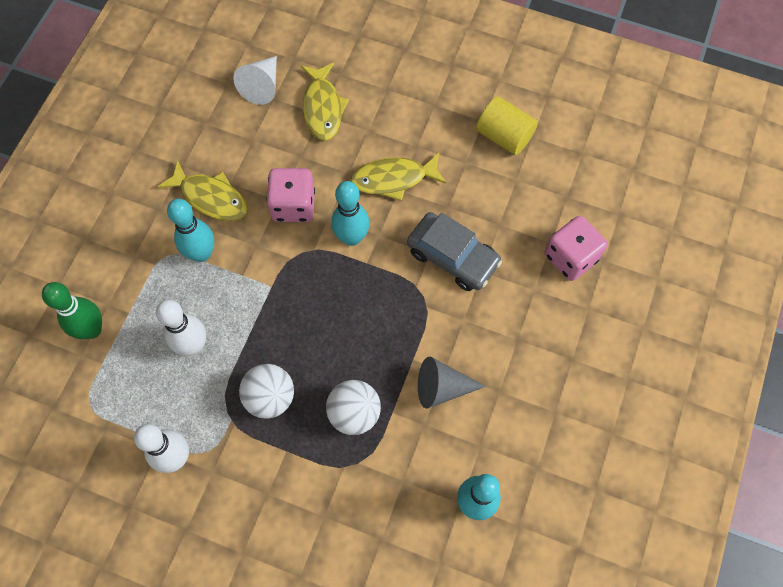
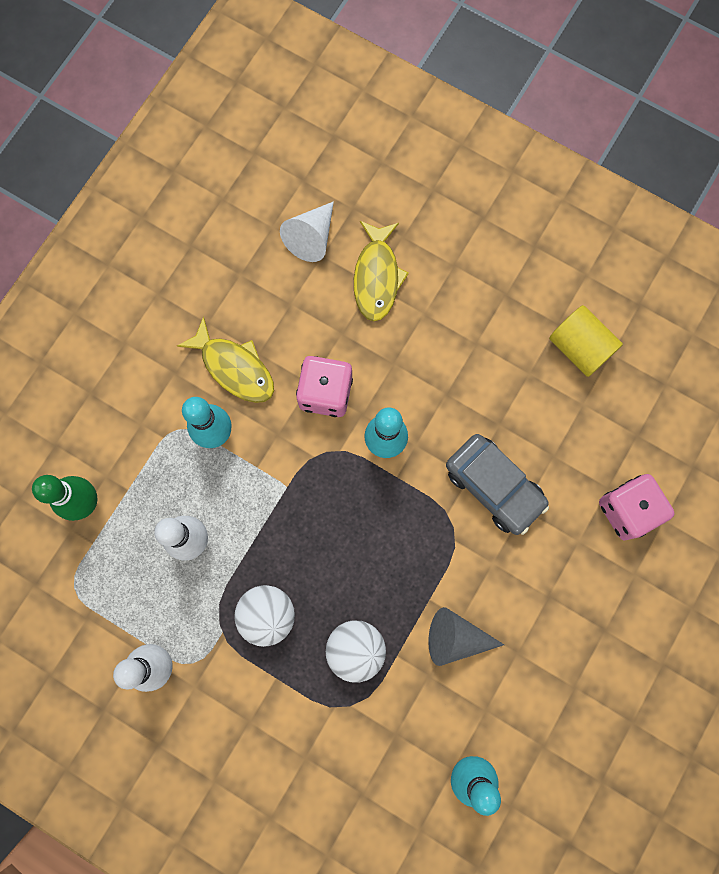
camera: 10 degrees right, 10 degrees up
yellow fish [350,153,446,201] -> none

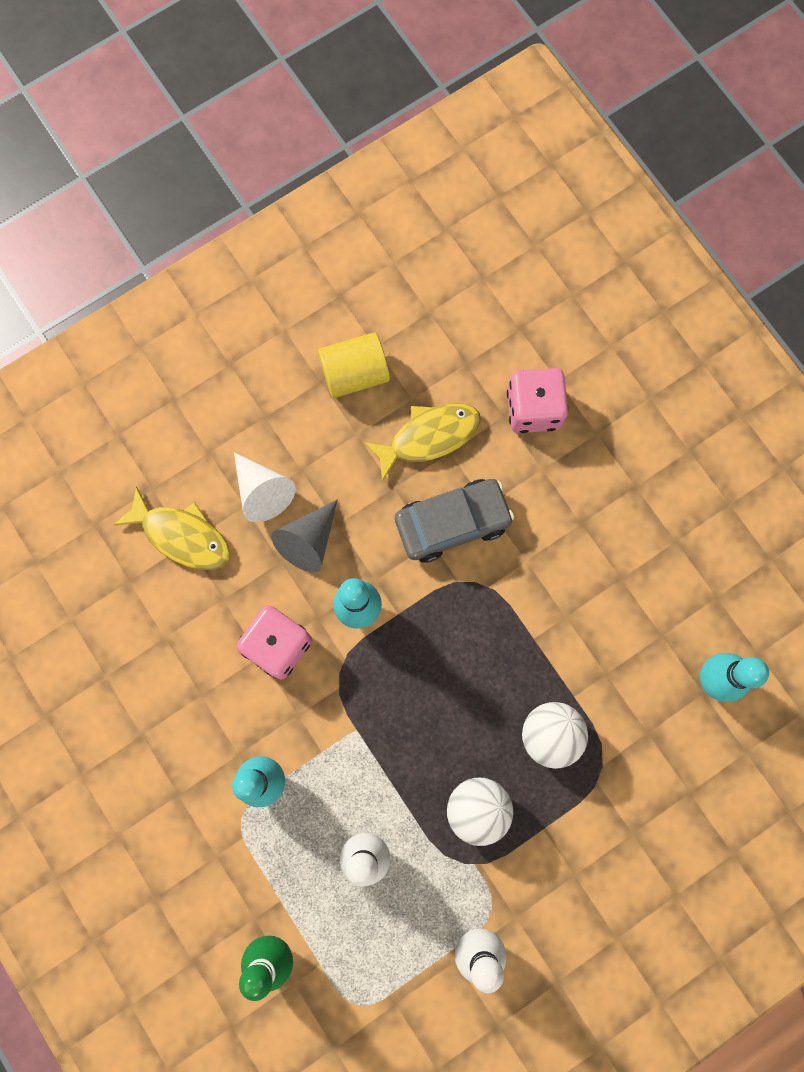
camera: 65 degrees left, 0 degrees up
yellow fish [177,316,274,403] -> yellow fish moved to [363,403,481,481]
white cone [280,201,334,262] -> white cone moved to [234,452,296,522]
grey cone [428,607,504,666] -> grey cone moved to [271,499,338,572]

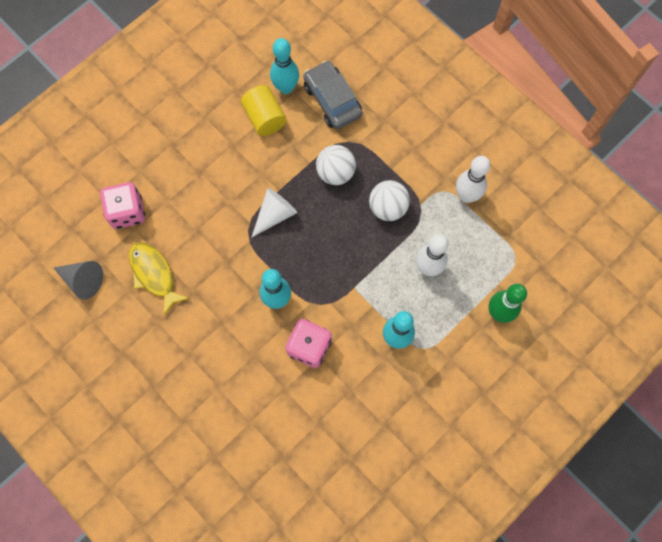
camera: 100 degrees left, 5 degrees down
yellow fish [113,486,230,570] -> none
white cone [234,452,296,522] -> white cone moved to [252,188,297,237]
grey cone [271,499,338,572] -> grey cone moved to [53,261,103,300]
yellow cylinder [318,332,390,398] -> yellow cylinder moved to [241,85,286,136]
grey car [395,479,514,563] -> grey car moved to [304,61,363,129]

